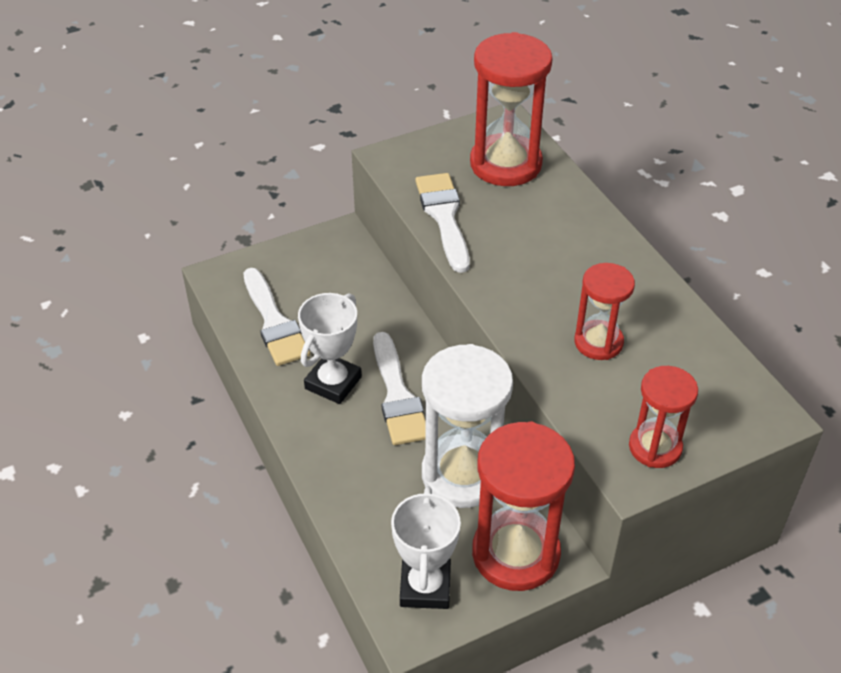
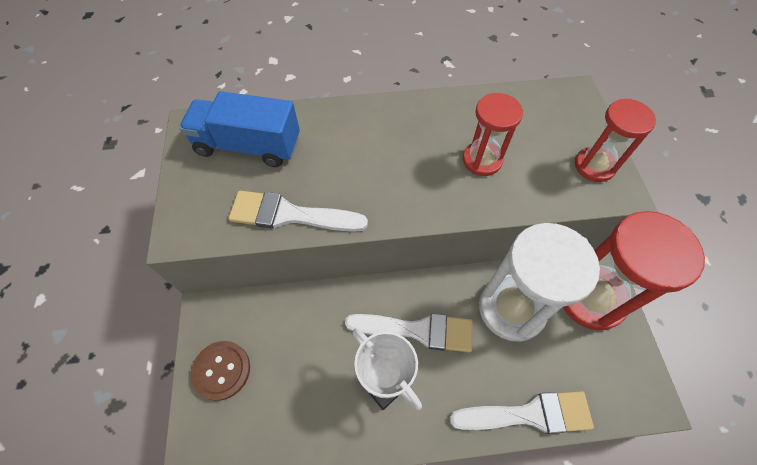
camera: 70 degrees left, 15 degrees up
white brush [243,268,310,366] -> white brush moved to [450,391,594,434]
white trophy [391,486,461,609] -> none
red hourglass [470,32,553,186] -> blue truck [179,91,300,167]
none -> brown button [190,341,250,401]

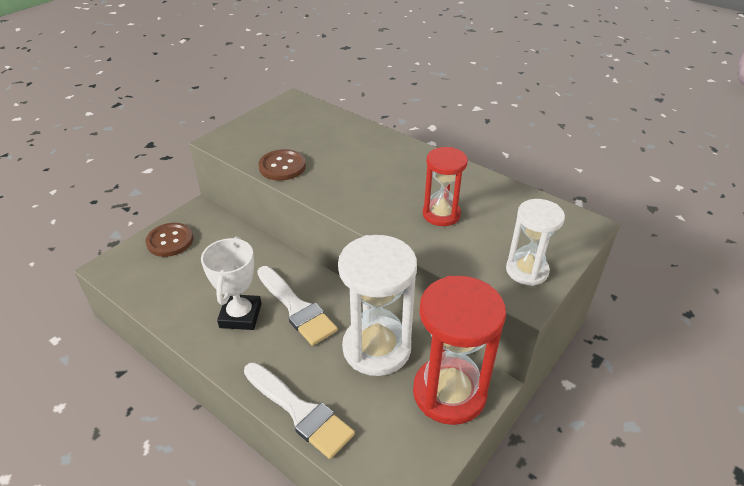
camera: 45 degrees right, 20 degrees down
blue truck [179,91,300,167] -> none
white brush [229,191,368,232] -> brown button [258,149,306,181]
red hourglass [575,99,656,182] -> white hourglass [506,199,565,286]

